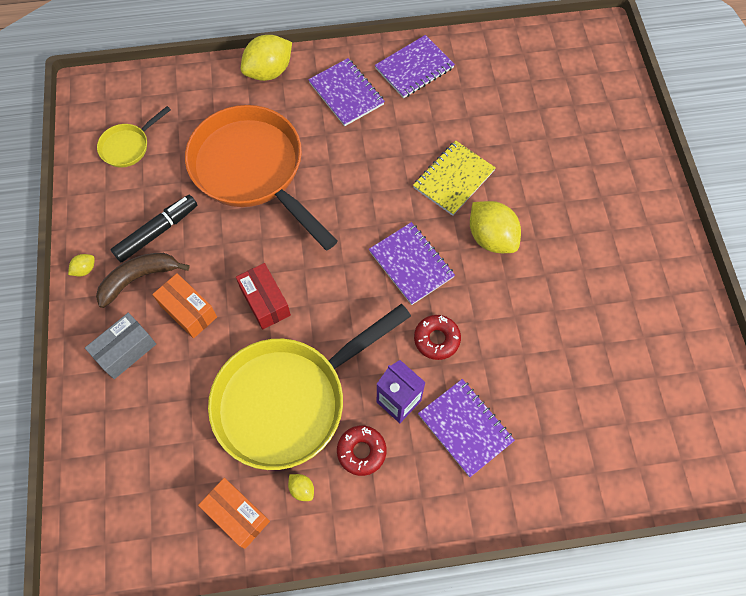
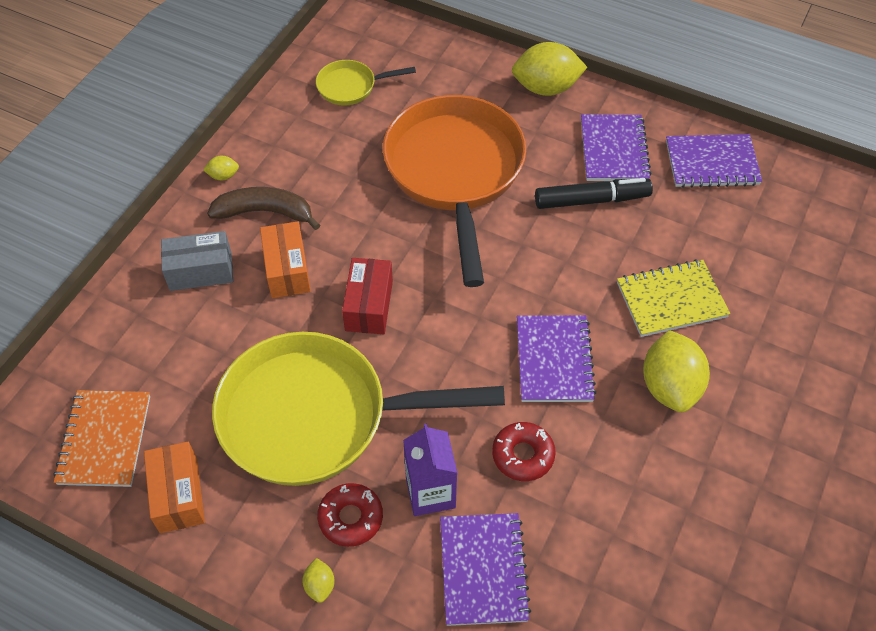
camera: 35 degrees right, 10 degrees down
black marker [111,195,197,262] -> black marker moved to [535,178,653,209]
yellow lemon [288,474,314,501] -> yellow lemon moved to [302,558,335,603]
none -> orange notebook [53,390,150,487]

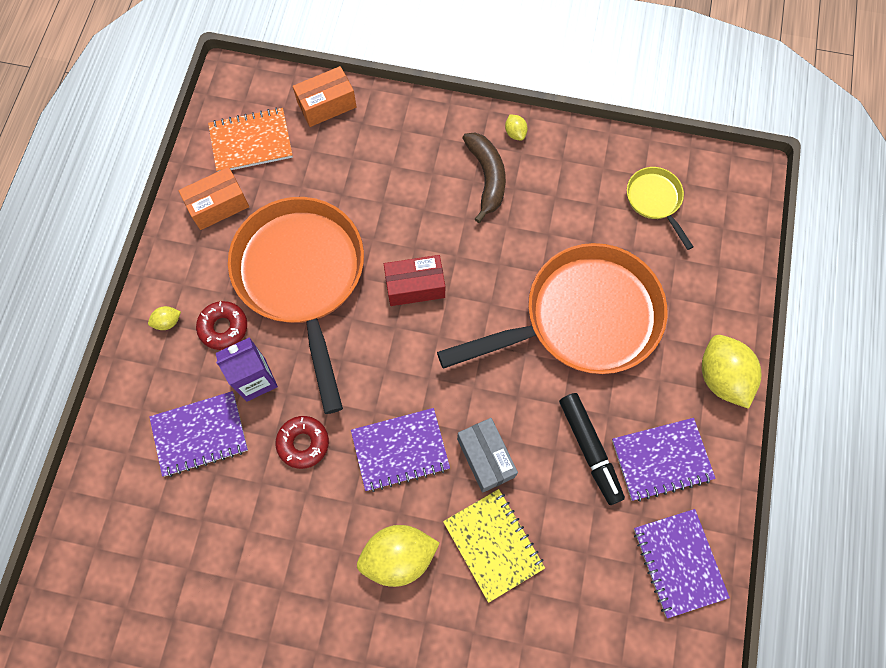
camera: 75 degrees right, 15 degrees up
grey box [161,231,233,291] -> grey box moved to [457,418,518,493]
yellow pan [212,332,505,486] -> orange pan [228,197,364,414]
orange box [260,221,311,298] -> orange box moved to [293,66,357,127]

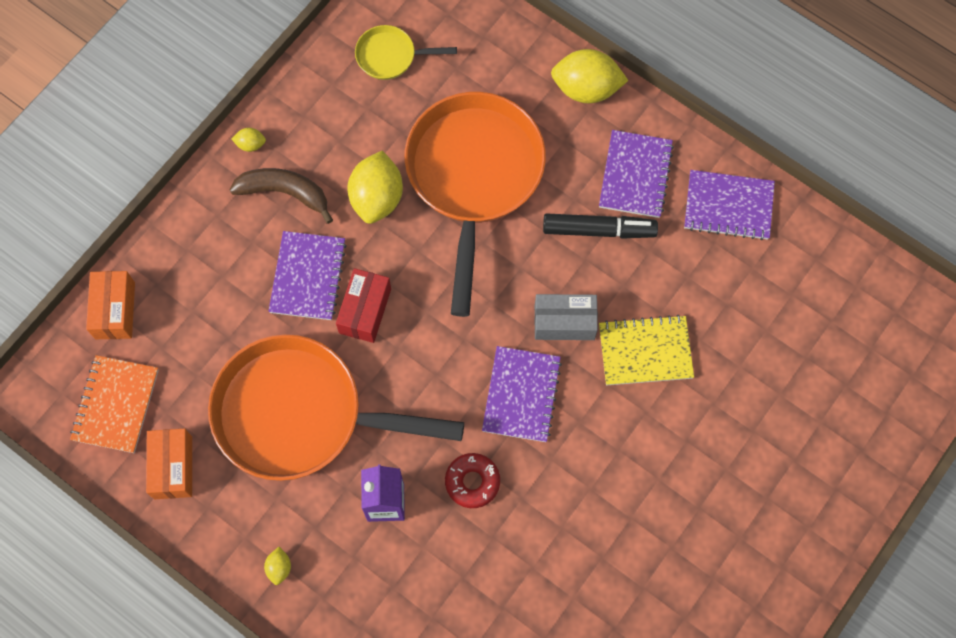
camera: 65 degrees left, 0 degrees up
purple notebook [149,391,248,477] -> purple notebook moved to [269,231,347,320]
red donut [196,301,247,350] -> none
yellow lemon [357,525,440,587] -> yellow lemon moved to [347,150,403,224]

